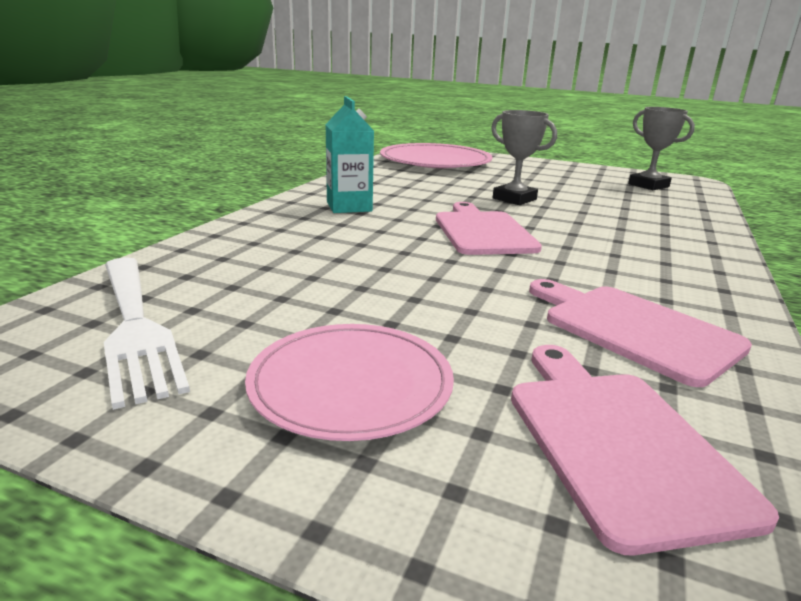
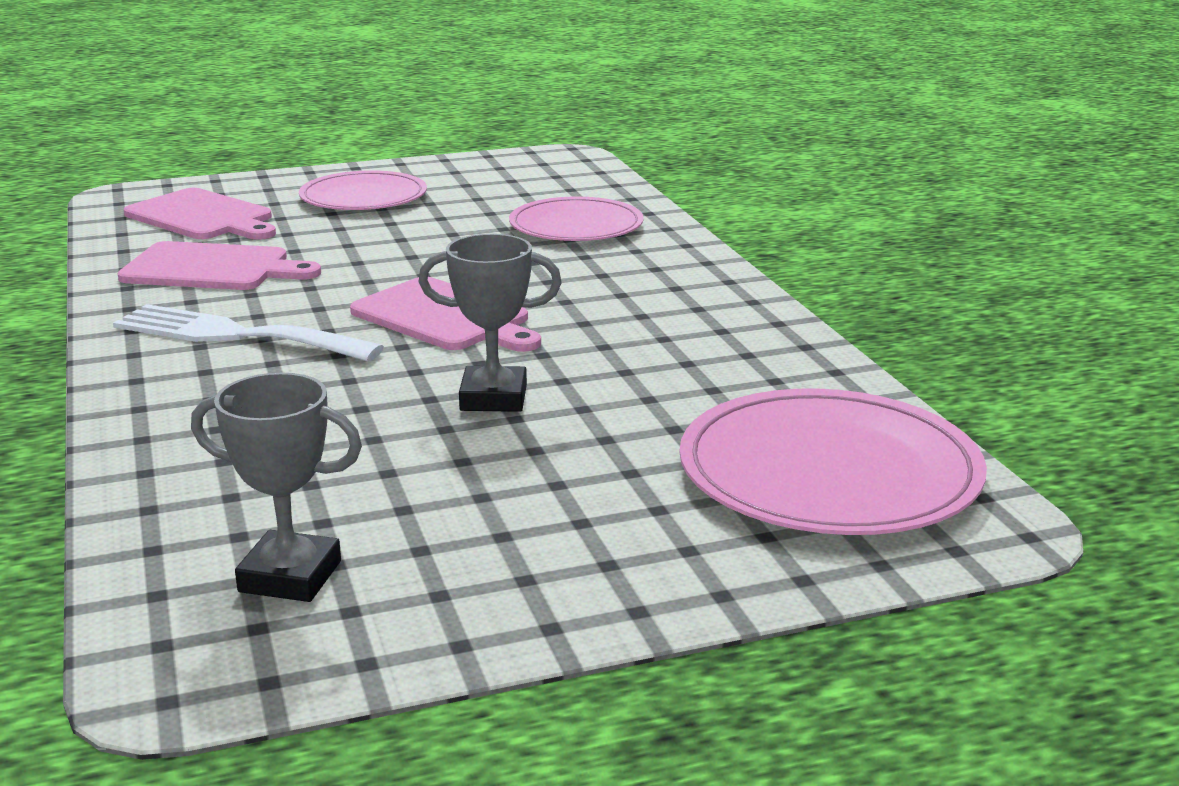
camera: 140 degrees right, 0 degrees up
white fork [104,257,190,410] -> white fork moved to [113,304,384,362]
turquoise carton [325,96,374,213] -> none
none -> pink plate [509,196,644,241]

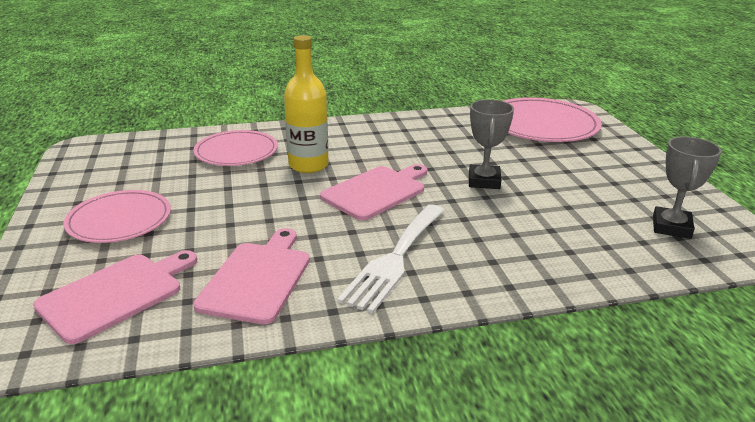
camera: 85 degrees left, 5 degrees up
none -> yellow bottle [284,35,329,173]

